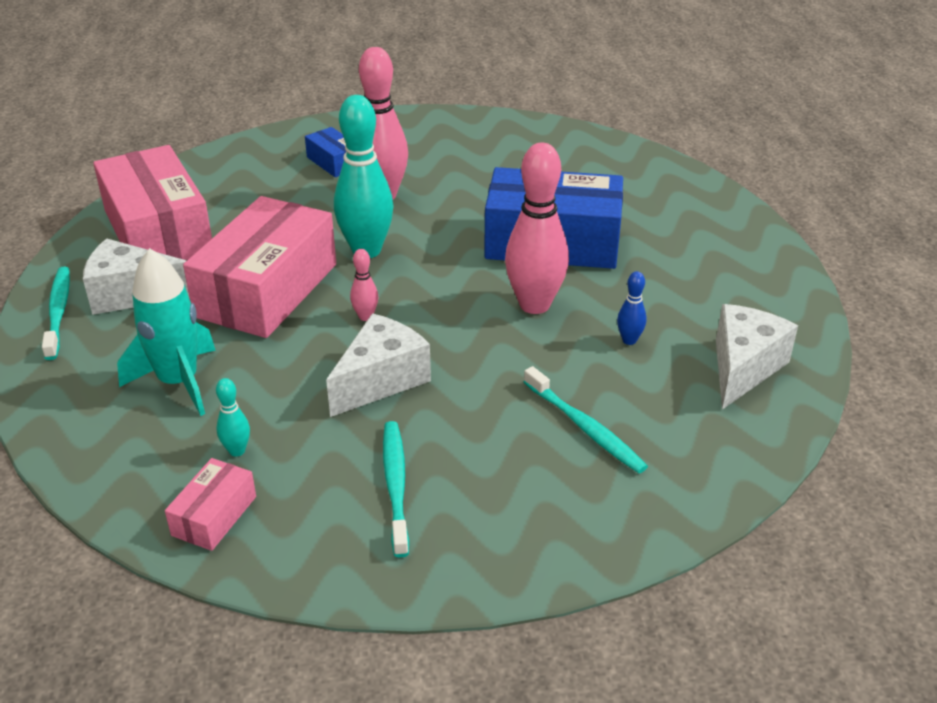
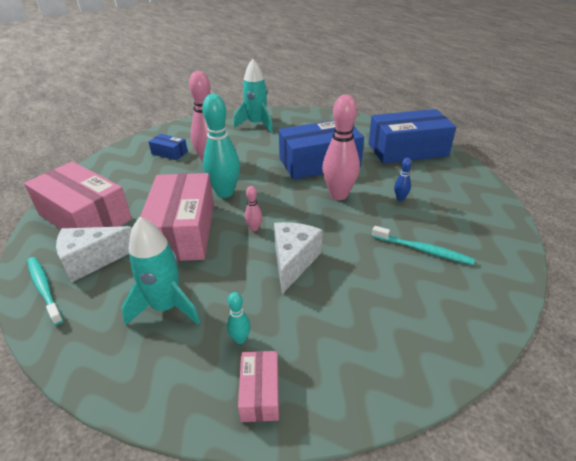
camera: 25 degrees left, 0 degrees up
turquoise toothbrush [383,421,409,558] -> none
white cheese [716,304,798,410] -> none
none -> turquoise rocket [234,59,273,133]
none -> blue box [369,109,456,164]

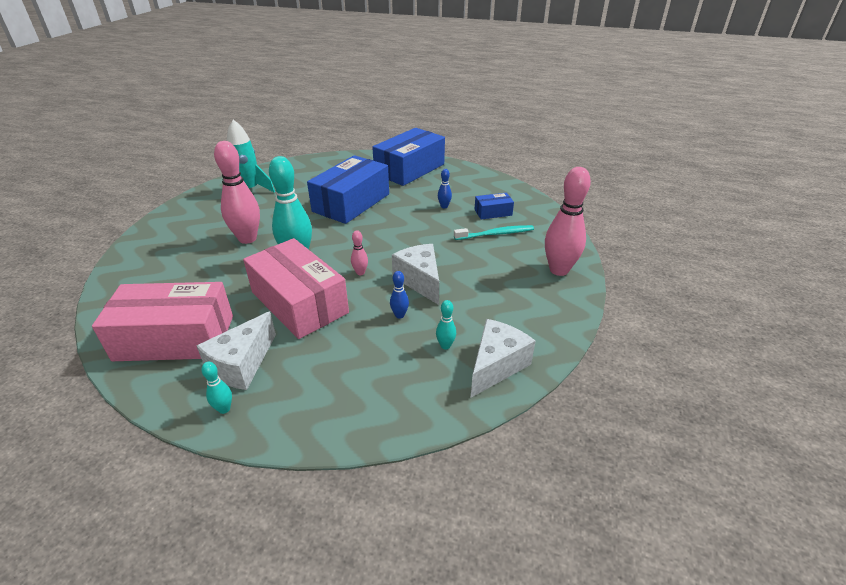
camera: 40 degrees left, 0 degrees up
turquoise toothbrush [27,257,64,326] -> turquoise bowling pin [201,362,232,414]
turquoise rocket [121,217,200,326] -> none
blue box [148,134,188,160] -> blue box moved to [474,193,514,219]
pink box [238,351,279,422] -> white cheese [471,319,536,398]
pink bowling pin [322,95,360,200] -> pink bowling pin moved to [545,167,591,276]
none -> blue bowling pin [390,271,409,319]

